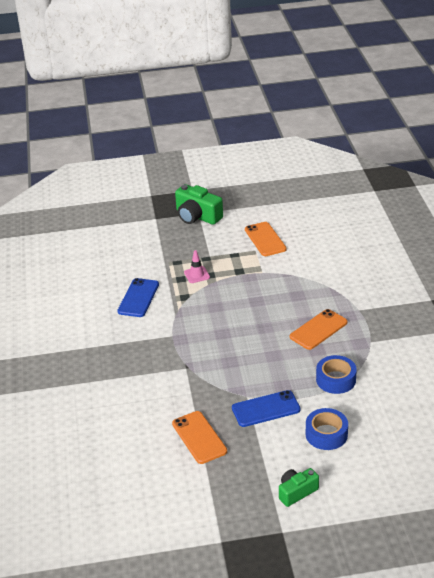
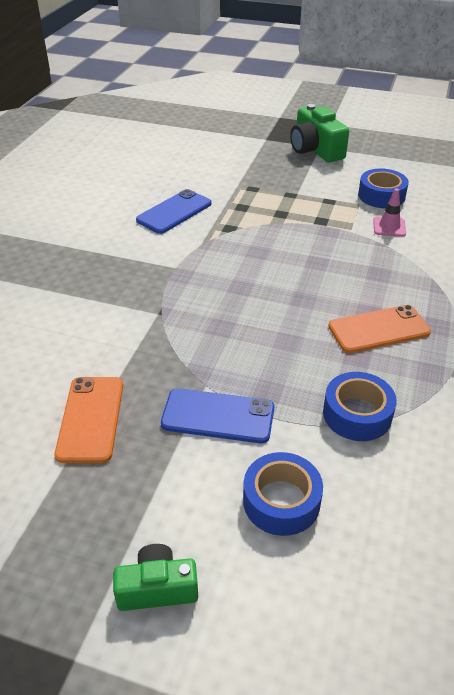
camera: 25 degrees right, 5 degrees up
pink traffic cone [184,250,210,283] -> pink traffic cone moved to [373,188,406,237]
orange phone [245,222,287,256] -> blue tape [358,168,409,208]

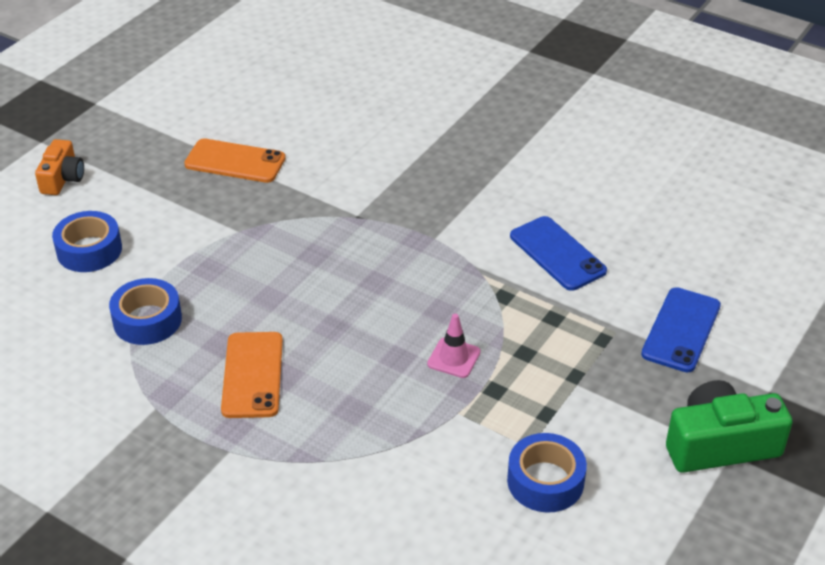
camera: 105 degrees right, 0 degrees up
green camera [113,544,198,611] -> orange camera [35,139,84,195]
blue phone [161,388,274,443] -> blue phone moved to [641,287,721,373]
pink traffic cone [373,188,406,237] -> pink traffic cone moved to [427,314,481,378]

